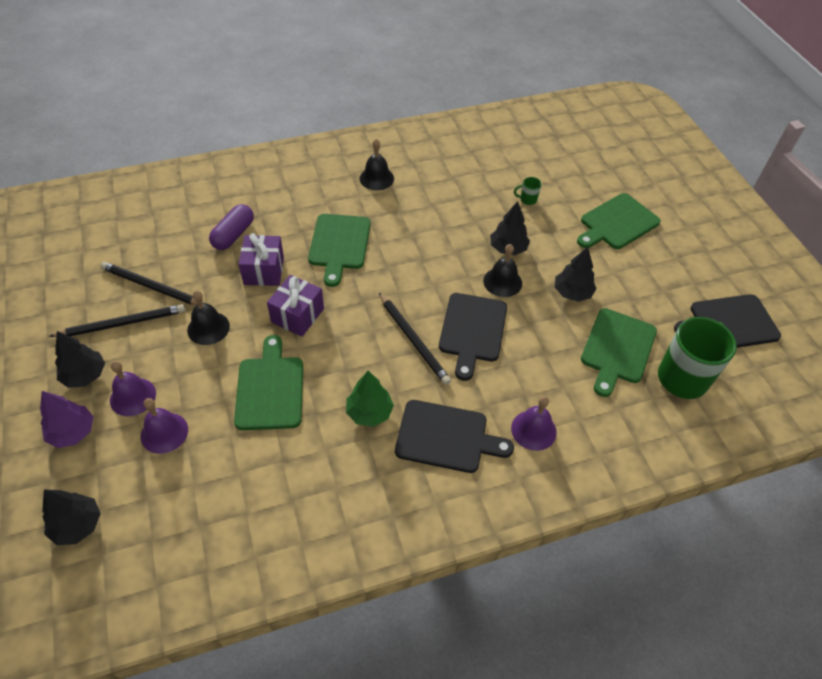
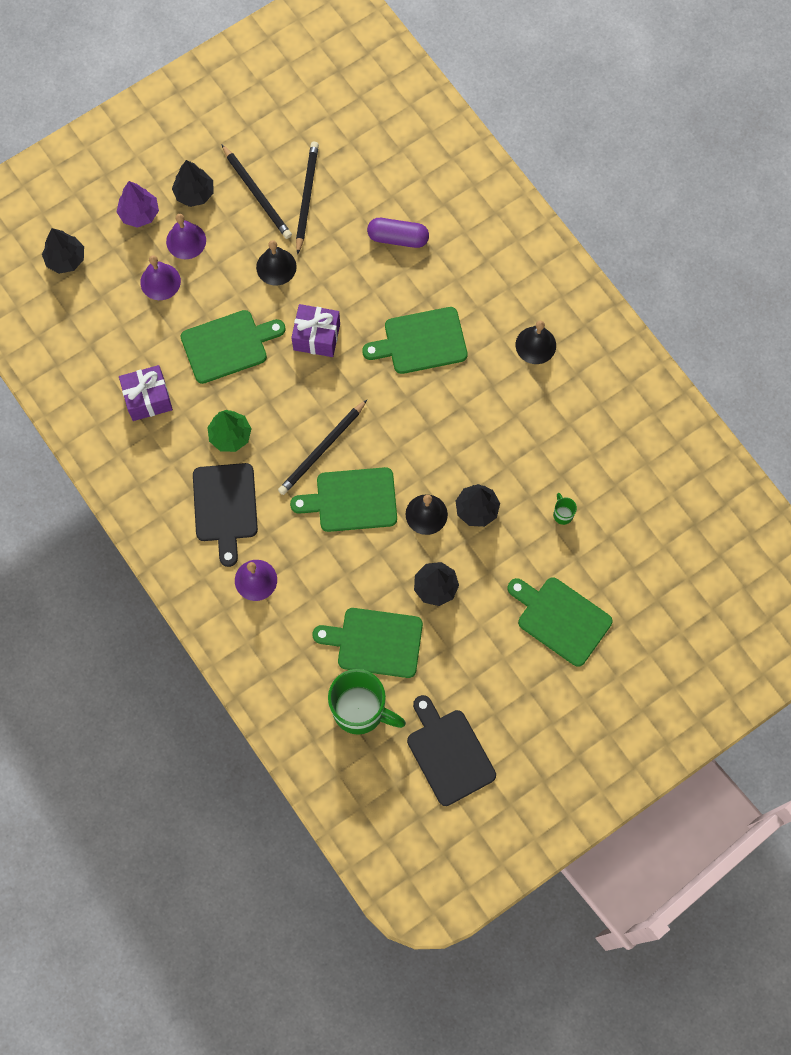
camera: 75 degrees right, 20 degrees up
purple gift [239,233,284,286] -> purple gift moved to [119,365,173,421]
black cutting board [439,293,507,381] -> green cutting board [290,467,397,532]

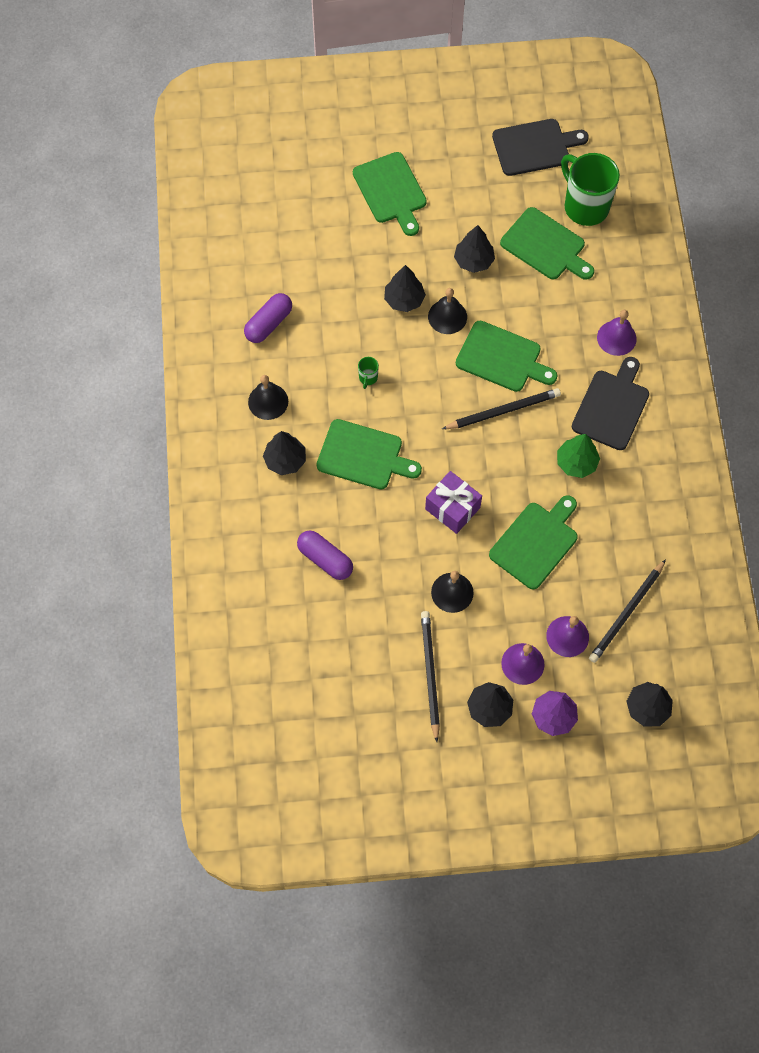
camera: 150 degrees left, 5 degrees down
purple gift [119,365,173,421] -> none
green cutting board [181,310,286,384] -> green cutting board turned 120 degrees clockwise [489,495,578,589]
black pencil [296,142,319,255] -> black pencil moved to [589,559,666,663]
black cutting board [407,695,496,806] -> black cutting board turned 105 degrees counterclockwise [492,119,589,176]
green mug [553,493,577,525] -> green mug moved to [358,357,379,389]
none -> purple capsule [244,293,292,343]
none -> black tree [263,431,306,475]

